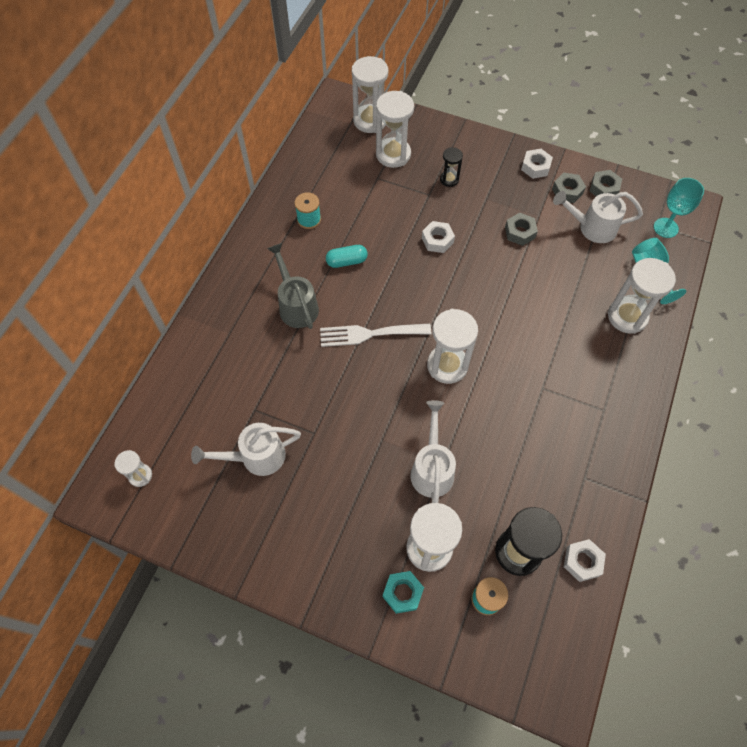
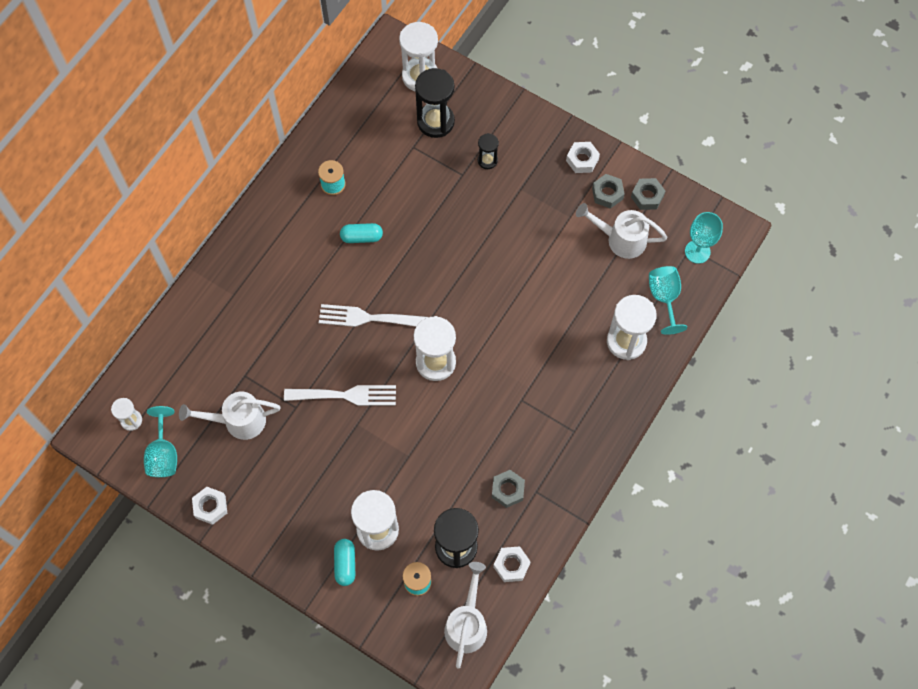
camera: 10 degrees right, 5 degrees up
grey watering can [267,243,319,329] -> none
white hourglass [376,91,414,168] -> black hourglass [415,68,455,138]
turquoise nut [383,571,424,614] -> turquoise capsule [334,539,355,586]
white watering can [410,400,456,503] -> white watering can moved to [444,562,487,669]
white nut [422,221,455,253] -> white nut moved to [192,487,227,525]
grey nut [505,213,538,246] -> grey nut moved to [492,470,525,508]
none -> turquoise goblet [144,406,177,477]
none -> white fork [284,385,396,406]

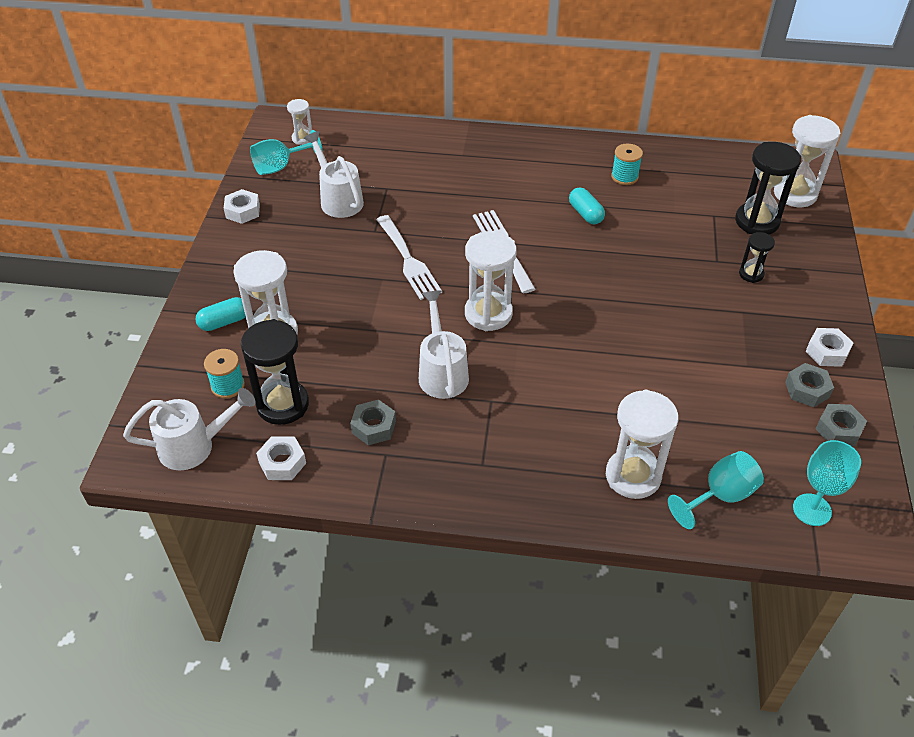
camera: 65 degrees right, 20 degrees down
white watering can [576,203,667,259] -> white watering can moved to [419,290,469,399]

